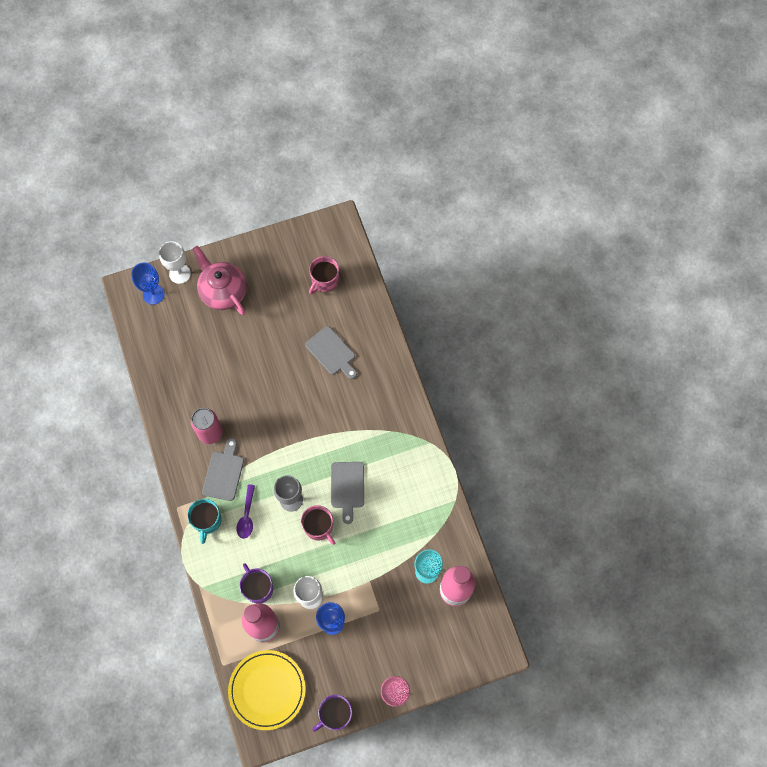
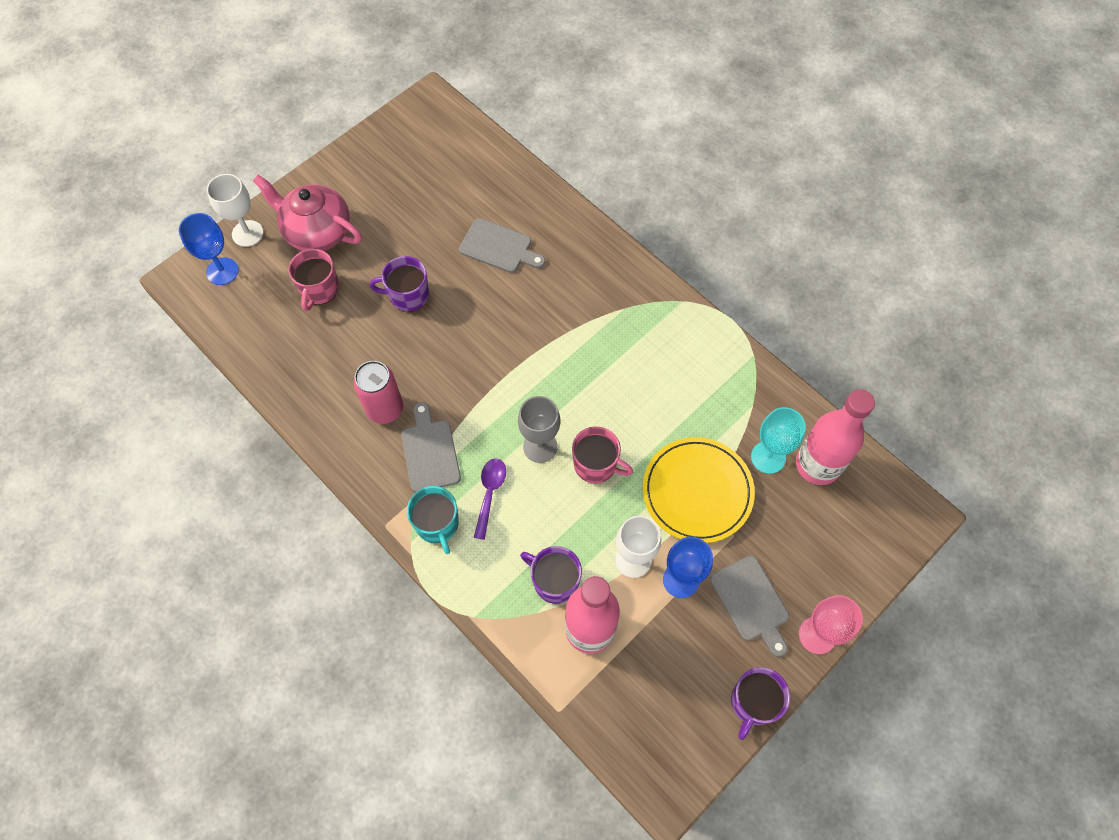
camera: 25 degrees left, 5 degrees down
yellow plate [228,650,306,730] -> yellow plate moved to [643,437,755,543]
purple spoon [236,484,255,539] -> purple spoon turned 150 degrees counterclockwise [474,458,506,540]
pink mug [309,256,339,294] -> pink mug moved to [289,249,339,311]
grey cutting board [331,462,364,524] -> grey cutting board moved to [710,556,789,657]
none -> purple mug [370,256,429,312]

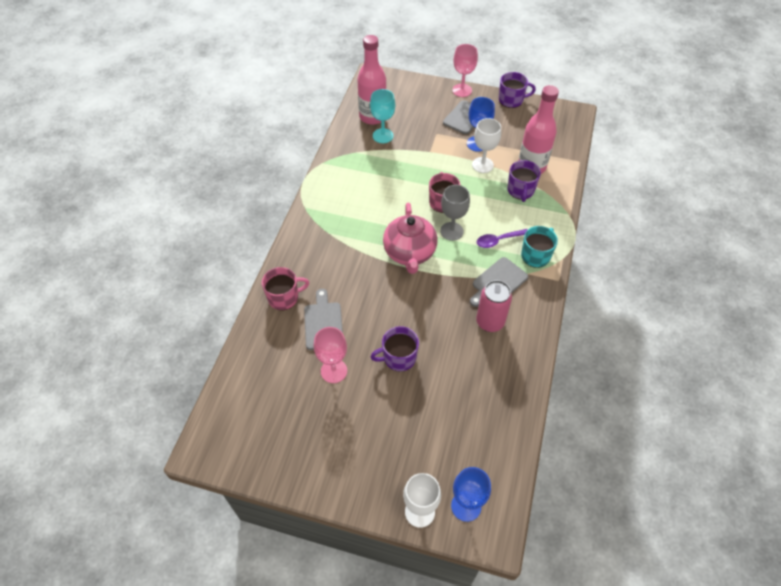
camera: 120 degrees left, 10 degrees down
pink teapot [253,175,362,251] -> pink teapot moved to [383,203,437,274]
pink mug [289,249,339,311] -> pink mug moved to [262,267,309,310]
purple mug [370,256,429,312] -> purple mug turned 105 degrees clockwise [370,326,419,372]
yellow plate [643,437,755,543] -> none
none -> pink goblet [313,327,347,383]

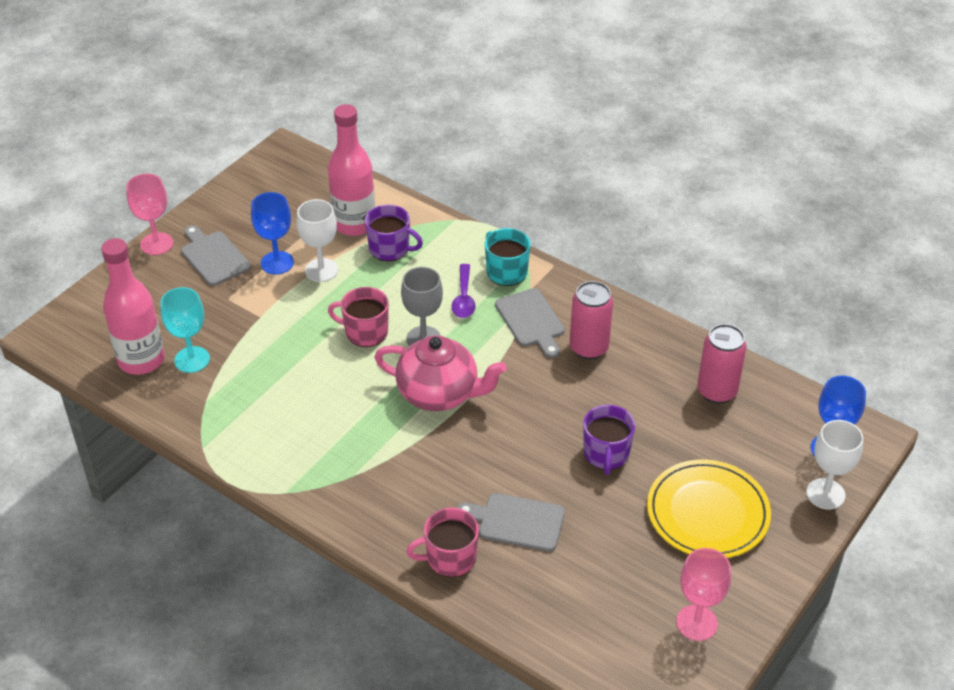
camera: 70 degrees left, 10 degrees down
pink mug [262,267,309,310] -> pink mug turned 105 degrees counterclockwise [406,508,479,577]
pink goblet [313,327,347,383] -> pink goblet moved to [676,548,731,641]
purple mug [499,72,536,108] -> none
none -> yellow plate [647,460,771,558]
none -> pink can [697,324,746,404]

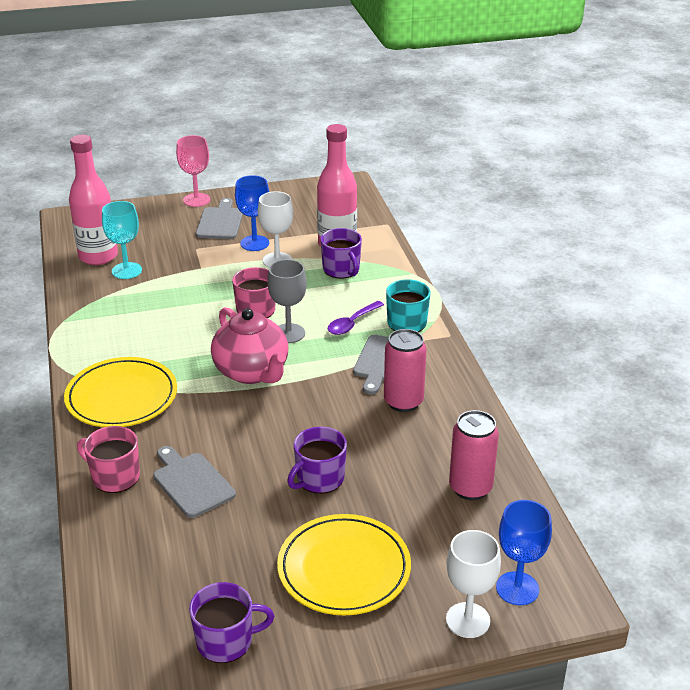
camera: 40 degrees right, 10 degrees down
pink goblet [676,548,731,641] -> purple mug [189,582,274,663]
none -> yellow plate [64,357,177,427]

